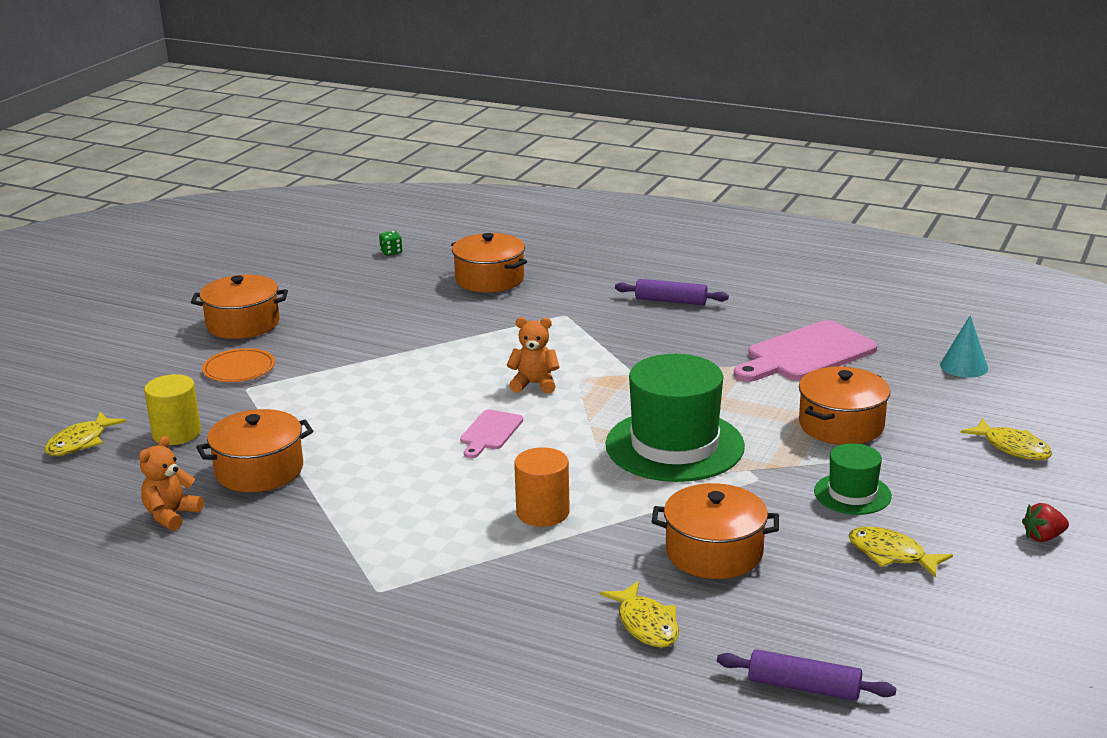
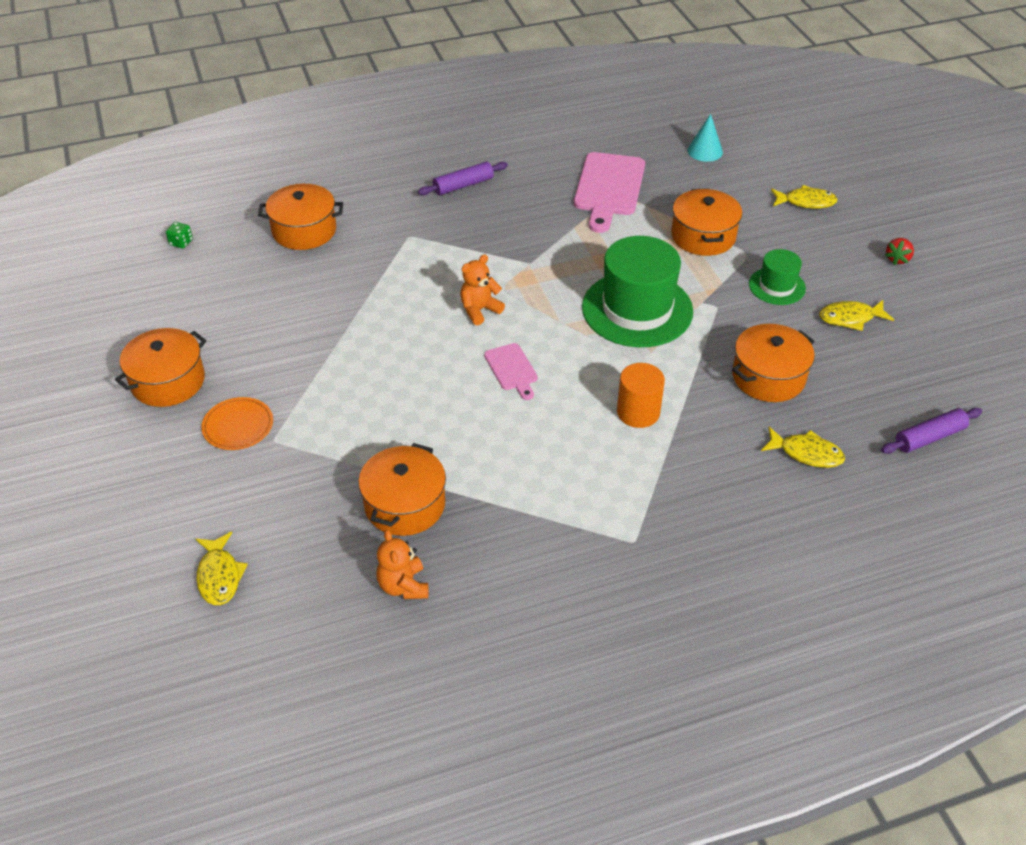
camera: 45 degrees left, 20 degrees up
yellow cylinder [144,374,201,445] -> none

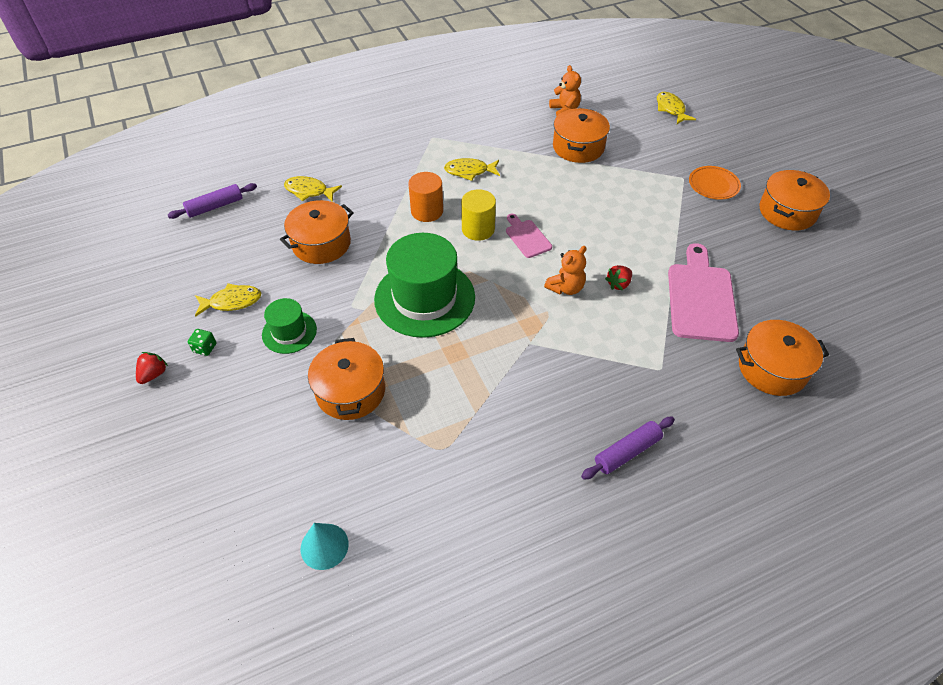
camera: 175 degrees right, 5 degrees up
green dice [166,222,193,248] -> green dice moved to [188,329,216,356]
pink cutting board [574,152,645,233] -> pink cutting board moved to [668,243,739,342]
yellow fish [771,185,838,208] -> yellow fish moved to [444,158,500,181]
none -> yellow cylinder [461,189,496,241]
none -> red strawberry [605,265,632,291]

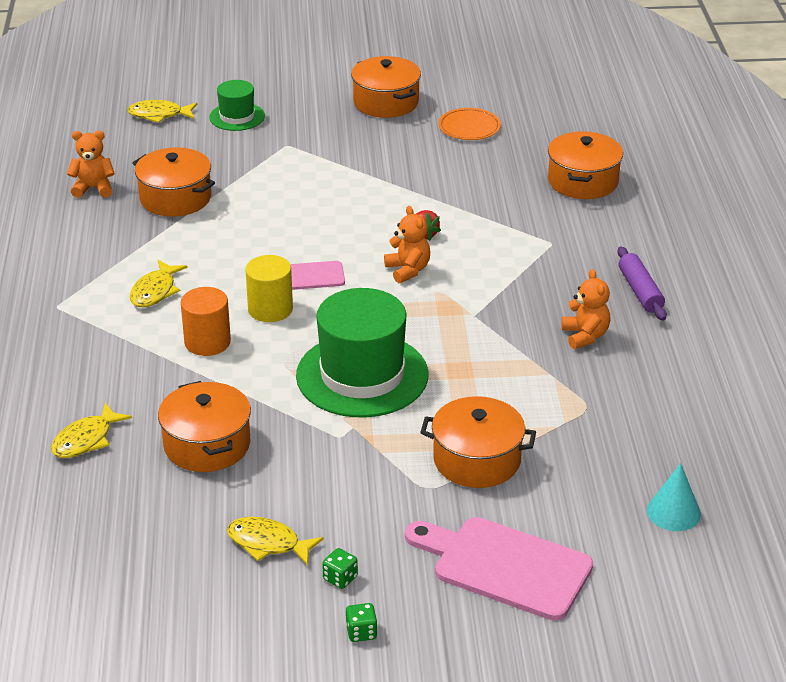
camera: 70 degrees left, 15 degrees down
red strawberry [136,352,168,384] -> green dice [346,603,377,642]
purple rolling pin [168,183,257,219] -> none
yellow fish [195,283,262,317] -> yellow fish turned 75 degrees counterclockwise [227,517,324,566]
green hat [262,298,317,354] -> green hat moved to [209,80,265,131]
pink cutting board [668,243,739,342] -> pink cutting board moved to [405,517,593,621]
orange plate [689,166,741,200] -> orange plate moved to [438,108,501,140]
none -> orange teddy bear [561,269,610,349]

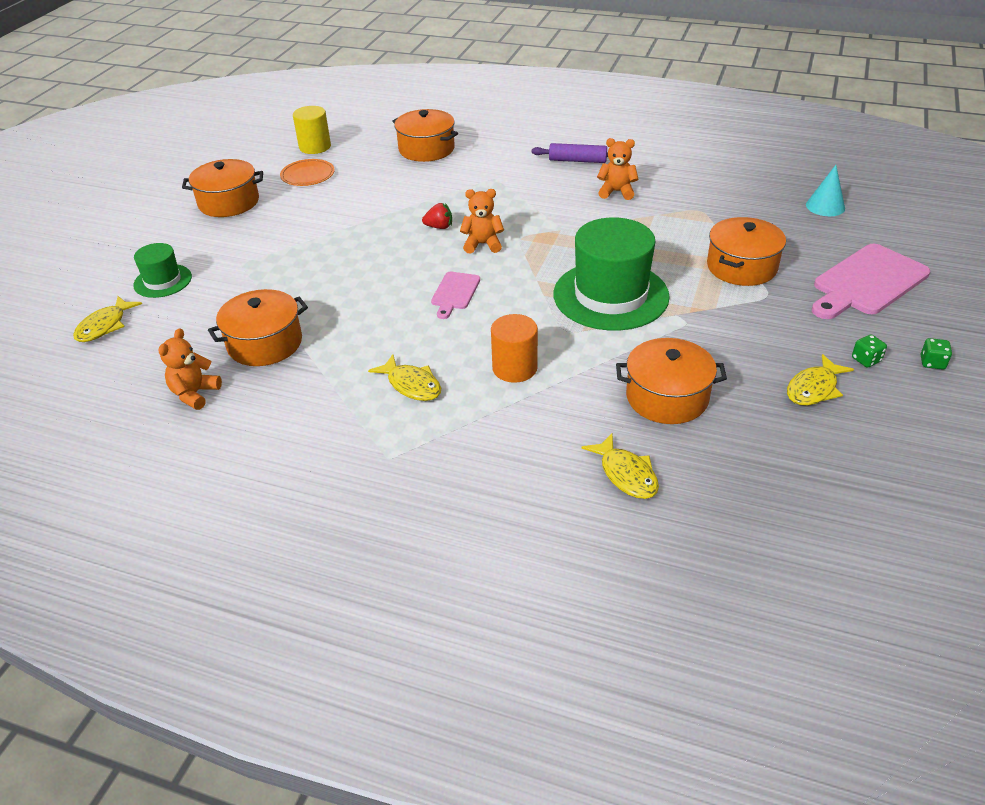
camera: 65 degrees left, 5 degrees up
yellow cylinder [245,255,293,322] -> yellow cylinder moved to [293,106,331,154]

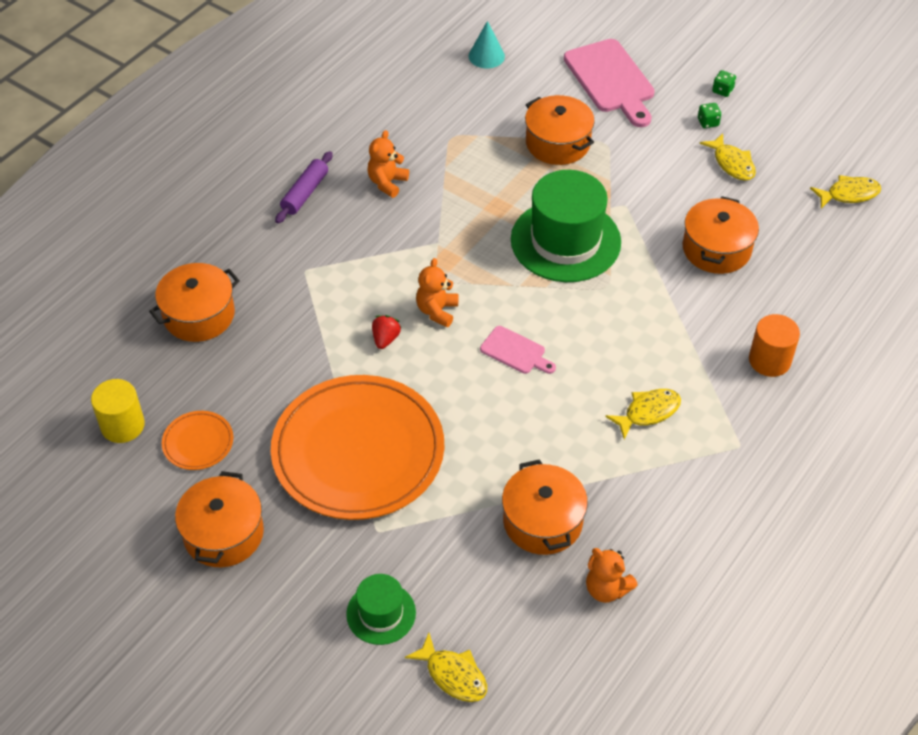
camera: 75 degrees left, 10 degrees up
orange cylinder [491,314,538,383] -> orange cylinder moved to [749,314,800,377]
yellow fish [581,433,659,499] -> yellow fish moved to [810,175,881,208]
none -> orange plate [271,375,444,520]

